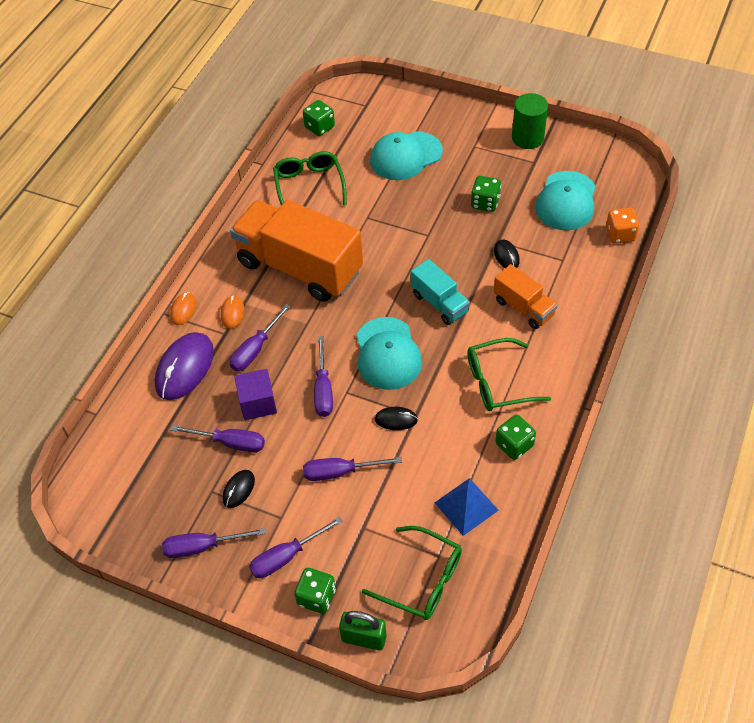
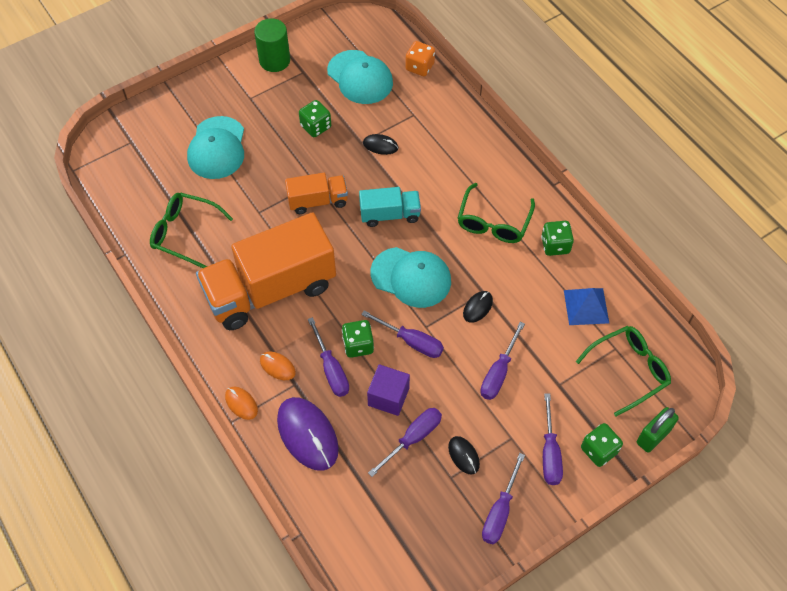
camera: 60 degrees left, 5 degrees up
green dice [303,100,335,136] -> green dice moved to [342,320,374,358]
orange truck [494,264,558,329] -> orange truck moved to [285,173,348,214]

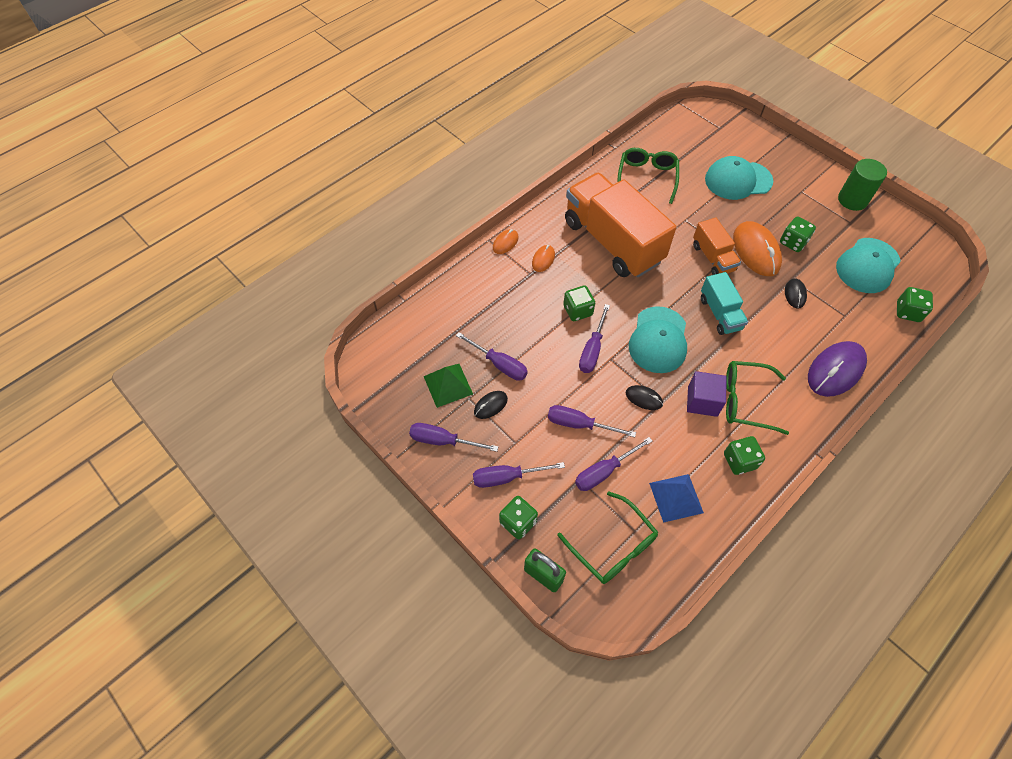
camera: 80 degrees right, 0 degrees up
purple mouse [277,397,339,471] -> purple mouse moved to [808,341,867,397]
purple screwdriver [308,317,349,397] -> purple screwdriver moved to [575,437,652,491]
purple cube [367,364,410,416] -> purple cube moved to [687,371,727,417]
orange dice [405,41,435,76] -> green dice [897,287,933,322]
none -> green pyramid [424,364,473,408]
none -> orange mouse [733,221,782,276]

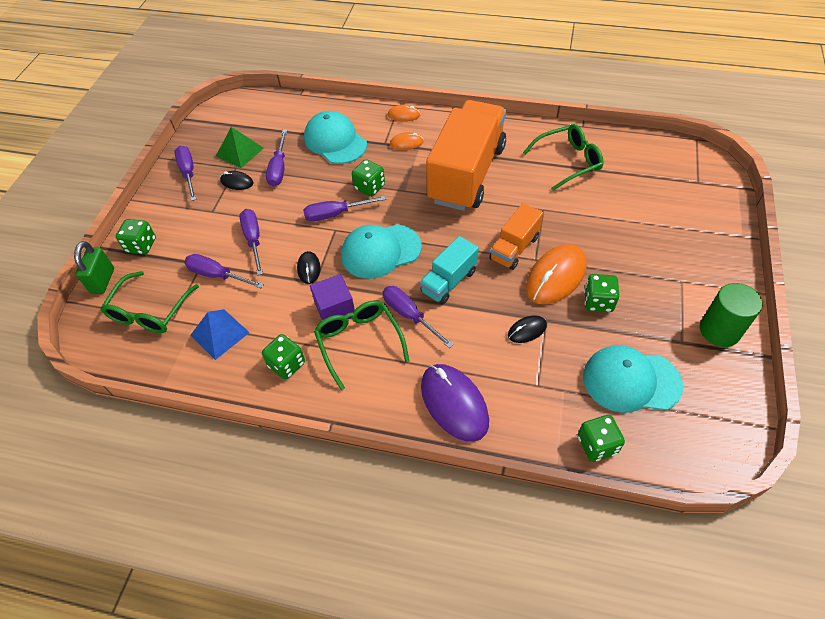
camera: 60 degrees right, 5 degrees down
purple screwdriver [473,462,565,488] -> purple screwdriver moved to [383,286,454,348]
turquoise cap [705,156,773,200] -> turquoise cap moved to [304,111,367,164]
purple mouse [808,341,867,397] -> purple mouse turned 45 degrees clockwise [421,364,489,442]

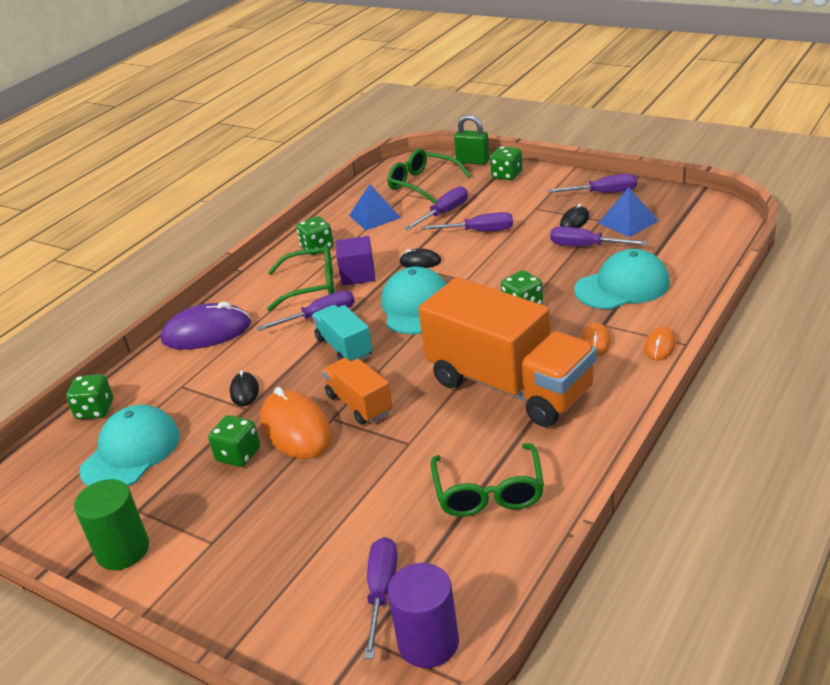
camera: 110 degrees right, 20 degrees down
green pyramid [216,127,264,168] -> blue pyramid [599,187,658,237]
purple screwdriver [303,196,386,222] -> purple screwdriver moved to [364,537,398,659]
none -> purple cylinder [388,563,459,668]

